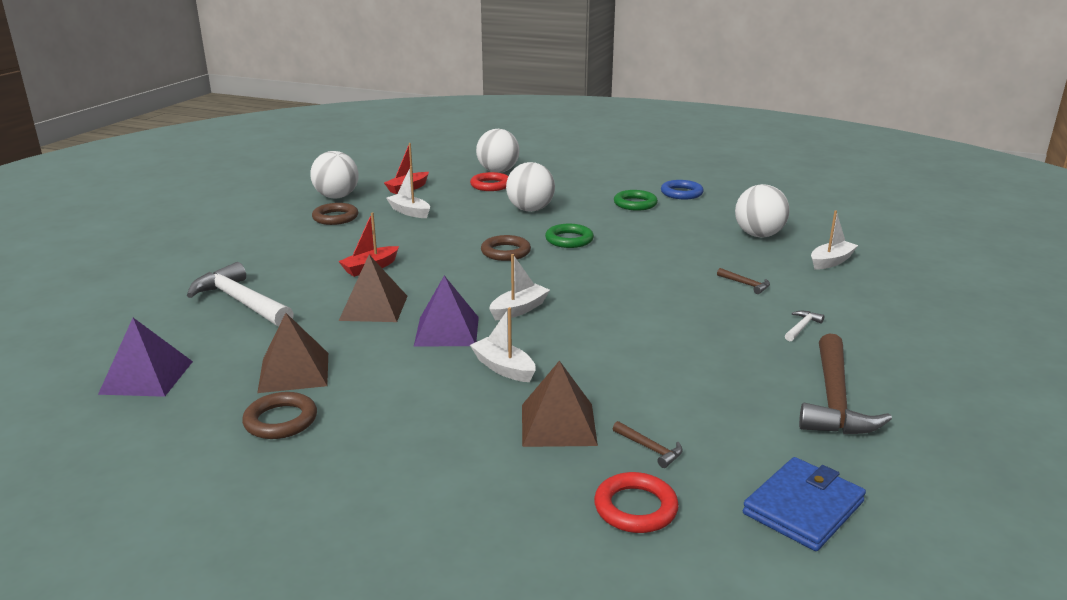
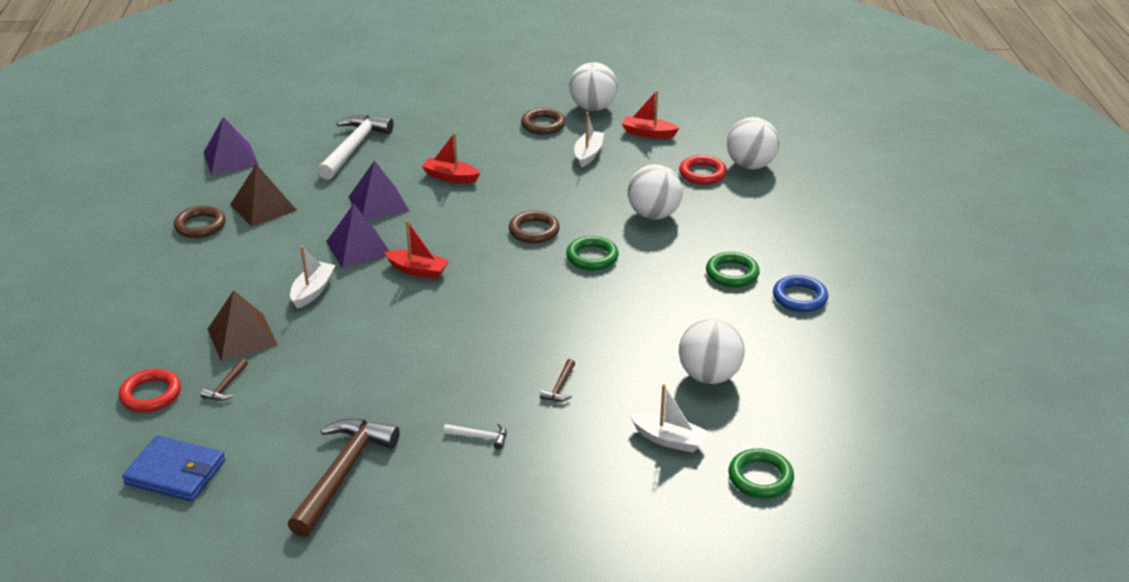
camera: 65 degrees right, 10 degrees up
brown pyramid [339,255,407,322] -> purple pyramid [349,160,409,220]
white boat [489,254,550,320] -> red boat [384,220,449,279]
brown hammer [799,333,892,434] -> brown hammer turned 120 degrees clockwise [288,419,400,537]
none -> green ring [729,449,794,498]

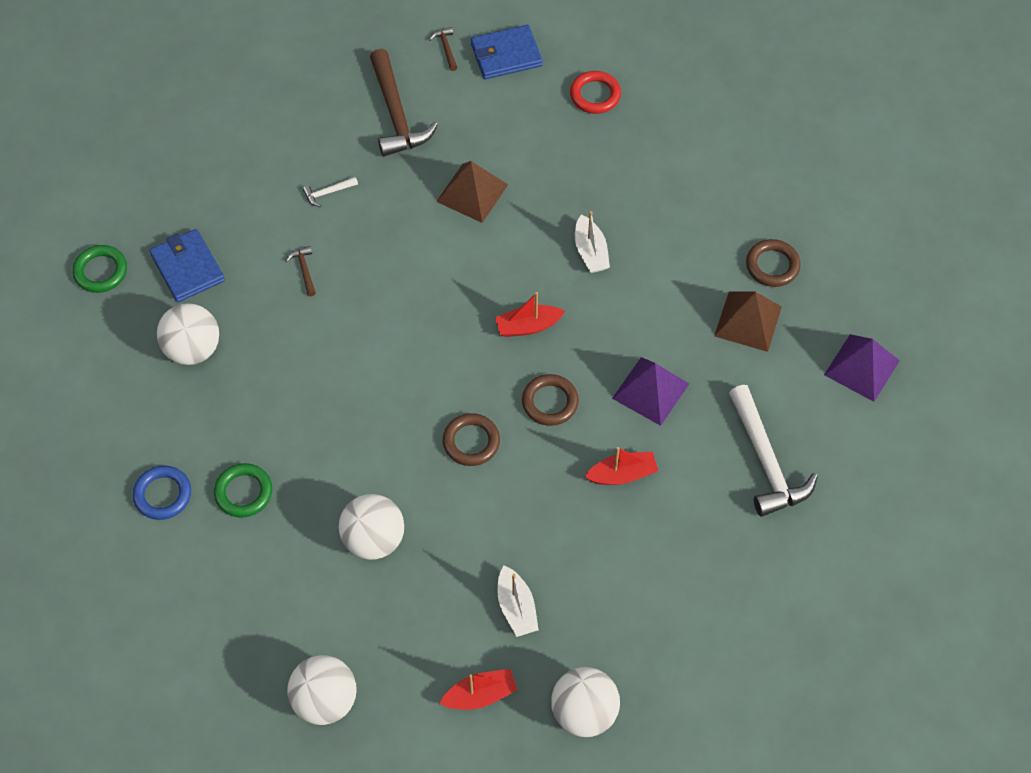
camera: 145 degrees right, 25 degrees up
brown hammer [201,358,248,401] -> brown hammer moved to [429,27,458,71]
brown pyramid [208,290,278,362] -> brown pyramid moved to [436,161,508,223]
purple pyramid [326,204,389,268] -> none
brown ring [521,108,566,135] -> brown ring moved to [522,374,579,426]
green ring [566,236,619,271] -> none
white boat [630,384,708,453] -> blue wallet [150,229,225,302]
red ring [679,155,727,185] -> none

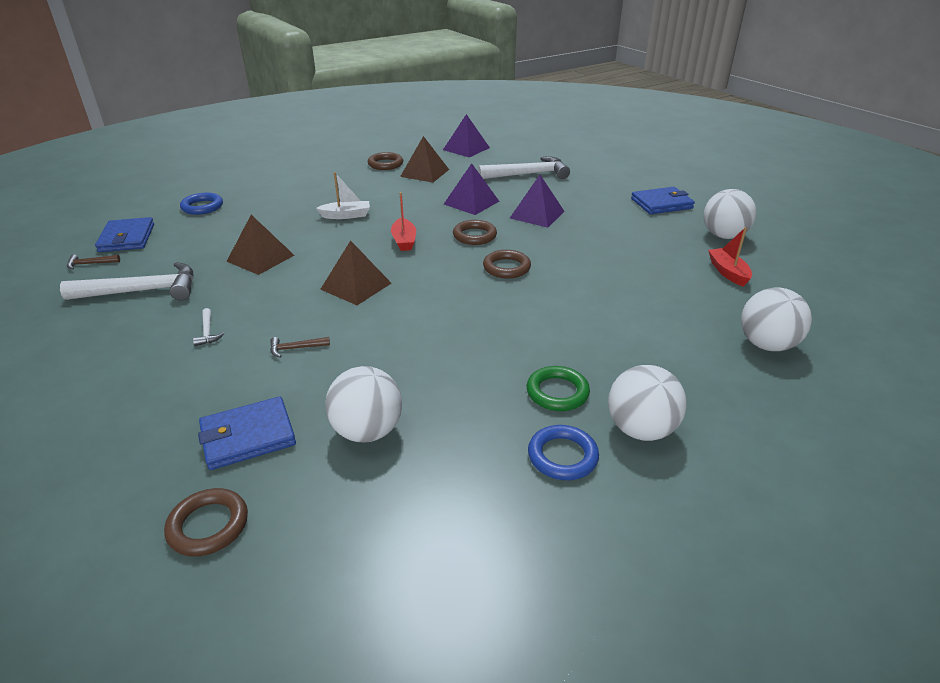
camera: 85 degrees left, 25 degrees down
green ring [72,245,127,293] -> brown ring [164,488,248,556]
white ball [339,494,404,560] -> white ball moved to [608,365,687,441]
brown hammer [370,49,438,157] -> white hammer [60,262,194,300]
white boat [497,565,539,637] -> none
red ring [570,71,621,114] -> blue ring [180,193,223,215]
red boat [585,447,659,485] -> purple pyramid [510,175,565,228]
none -> brown pyramid [320,240,391,305]
none -> blue wallet [631,187,695,214]

